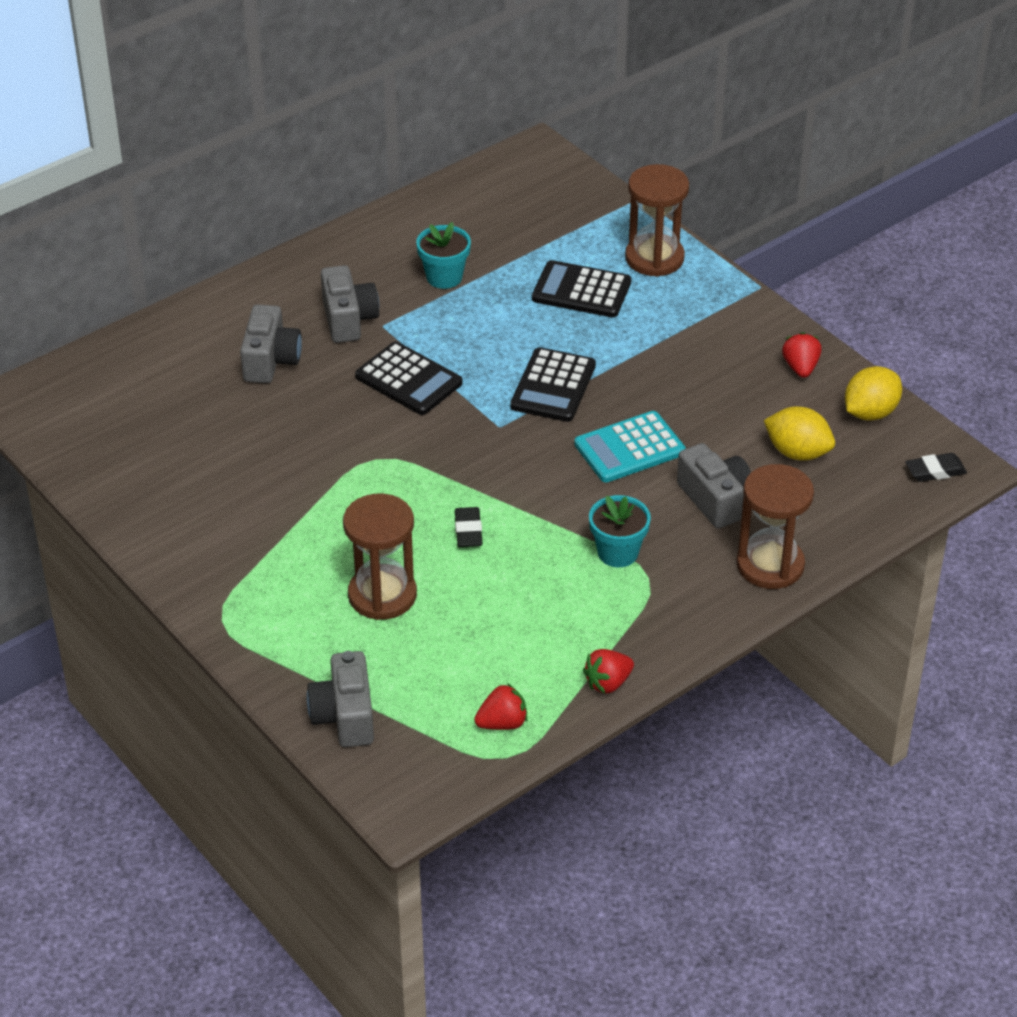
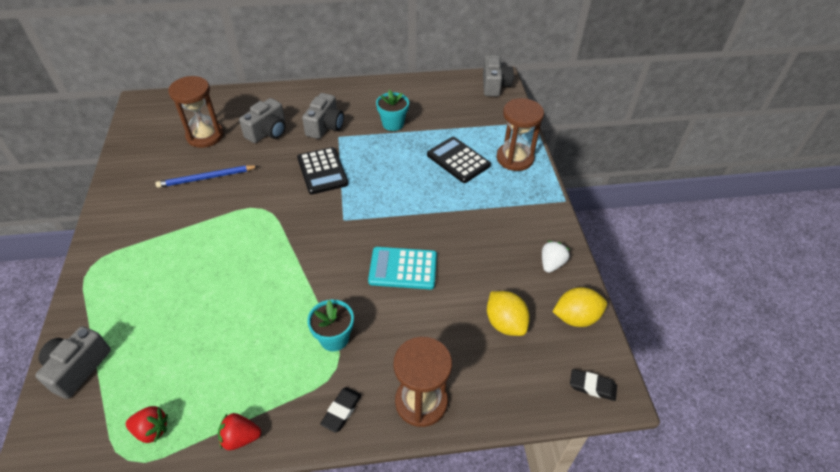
camera: 30 degrees right, 5 degrees up
brown hourglass [343,494,417,620] -> brown hourglass moved to [168,76,224,148]
black eraser [455,507,482,547] -> black eraser moved to [320,387,361,433]
black calculator [510,347,596,422] -> none
grey camera [677,443,751,529] -> grey camera moved to [483,55,514,97]
red strawberry [782,332,822,378] -> white strawberry [542,241,570,273]
none -> blue pencil [156,165,258,188]

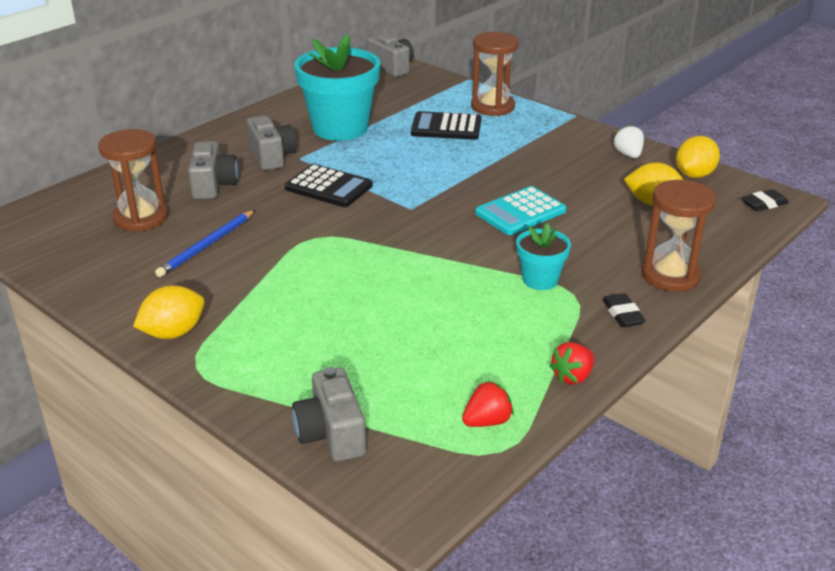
camera: 40 degrees left, 15 degrees down
turquoise flower pot [376,90,409,131] -> turquoise flower pot [294,35,380,141], size x2.00
none -> yellow lemon [133,285,205,339]

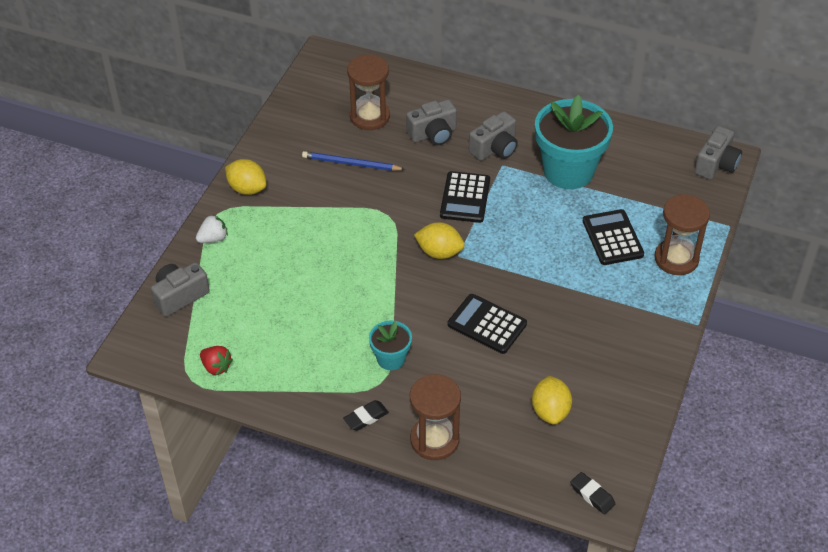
camera: 70 degrees right, 15 degrees up
turquoise calculator [475,186,566,235] -> black calculator [448,294,527,354]
red strawberry [549,342,595,384] -> none
white strawberry [613,124,644,158] -> white strawberry moved to [196,214,228,243]
yellow lemon [676,136,720,178] -> yellow lemon moved to [414,222,465,259]

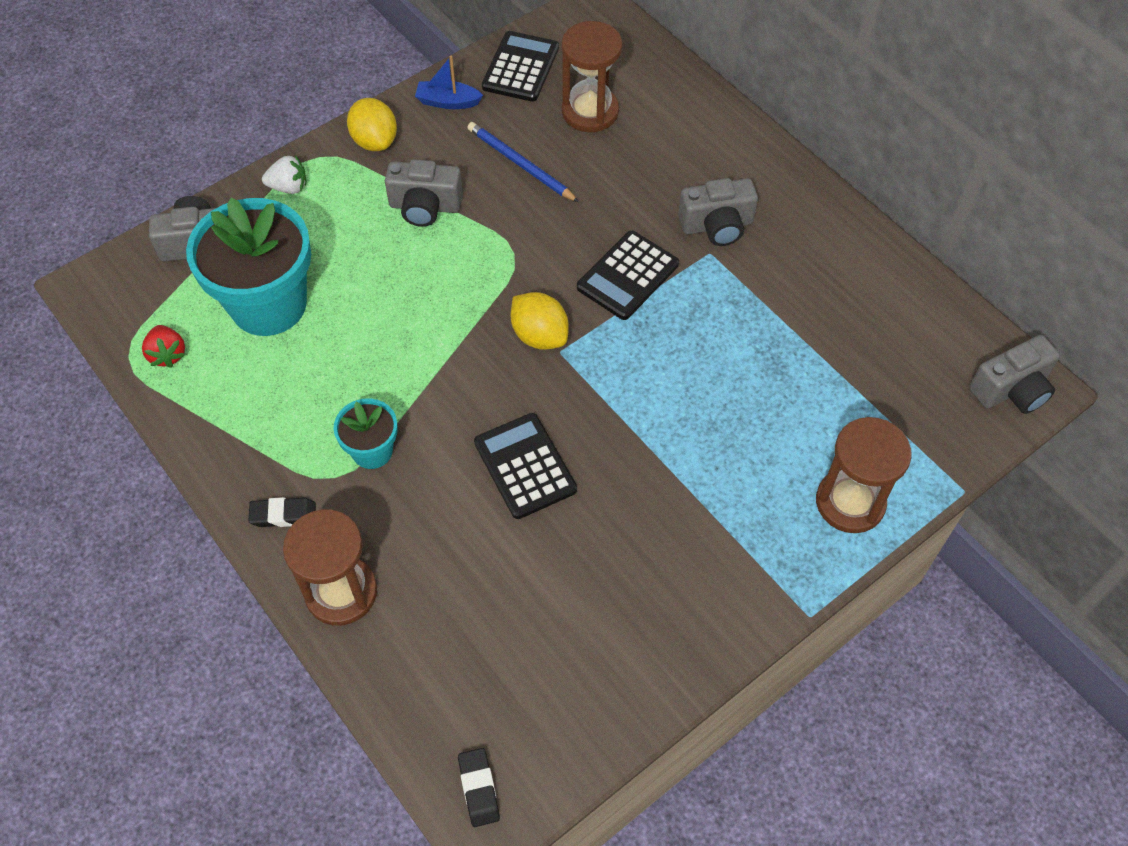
camera: 30 degrees right, 10 degrees up
grey camera [406,99,457,145] -> grey camera moved to [385,159,463,227]
yellow lemon [532,376,572,425] -> none
turquoise flower pot [535,95,613,189] -> turquoise flower pot moved to [186,198,311,336]
black calculator [583,209,644,265] -> black calculator moved to [482,31,559,102]
none -> blue boat [415,56,483,109]

